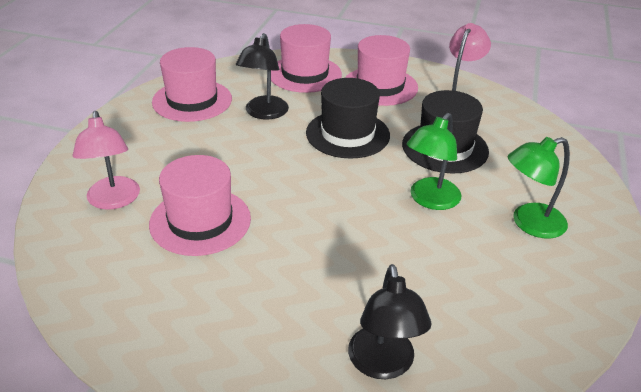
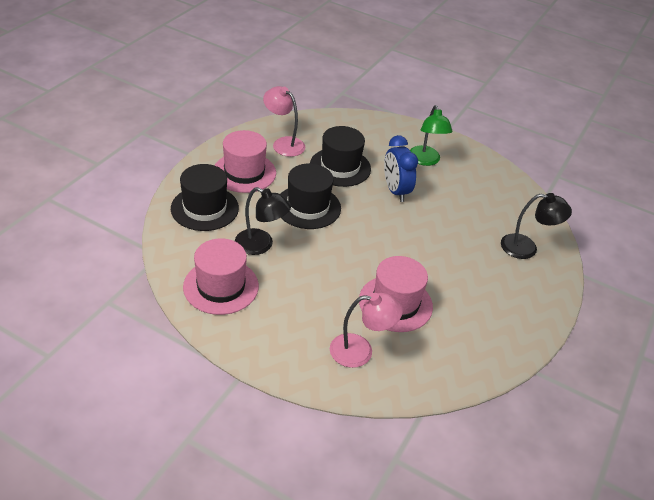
camera: 80 degrees left, 5 degrees up
pink hat [271,24,342,93] -> black hat [171,164,239,231]
green lamp [407,113,461,210] -> blue clock [384,135,418,202]

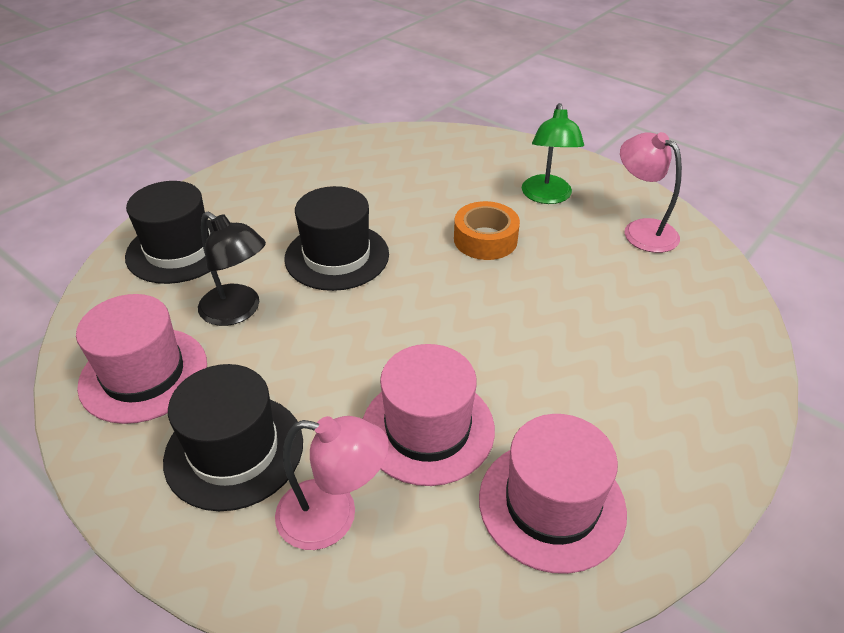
camera: 15 degrees right, 0 degrees up
pink hat [215,130,276,193] -> pink hat moved to [479,414,627,574]
pink lamp [263,86,305,157] -> pink lamp moved to [620,132,682,253]
black hat [310,126,371,187] -> black hat moved to [163,364,303,511]
blue clock [384,135,418,202] -> orange tape [454,201,520,260]
black lamp [501,193,572,259] -> none

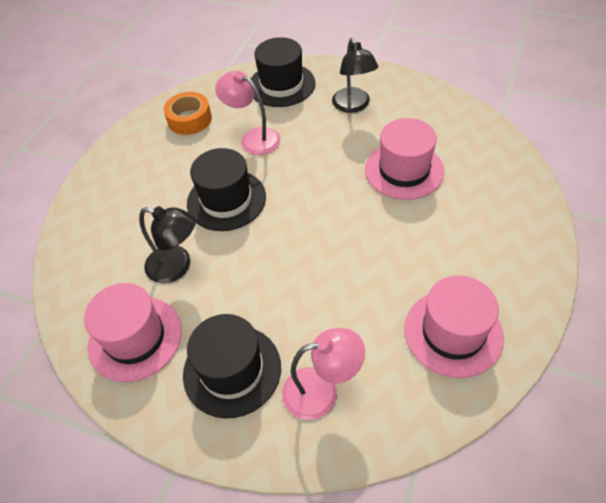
camera: 15 degrees left, 10 degrees up
black hat [125,181,213,284] -> black hat moved to [251,37,316,107]
pink hat [363,344,495,486] -> pink hat moved to [365,118,444,200]
orange tape [454,201,520,260] -> orange tape moved to [164,92,212,135]
green lamp [522,103,584,204] -> black lamp [332,38,378,113]
pink lamp [620,132,682,253] -> pink lamp moved to [215,71,280,155]

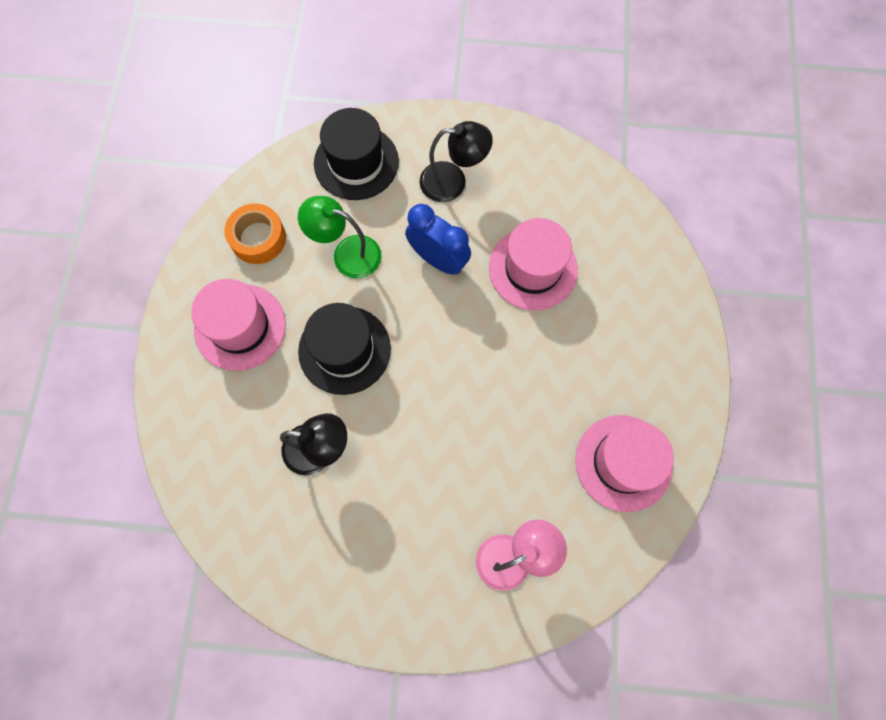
camera: 20 degrees left, 20 degrees up
pink hat [84,283,182,382] -> pink hat moved to [191,279,286,371]
black hat [183,314,281,419] -> none
pink lamp [215,71,280,155] -> green lamp [298,196,382,279]
black lamp [332,38,378,113] -> black lamp turned 60 degrees counterclockwise [420,121,493,202]
none -> blue clock [405,204,471,275]

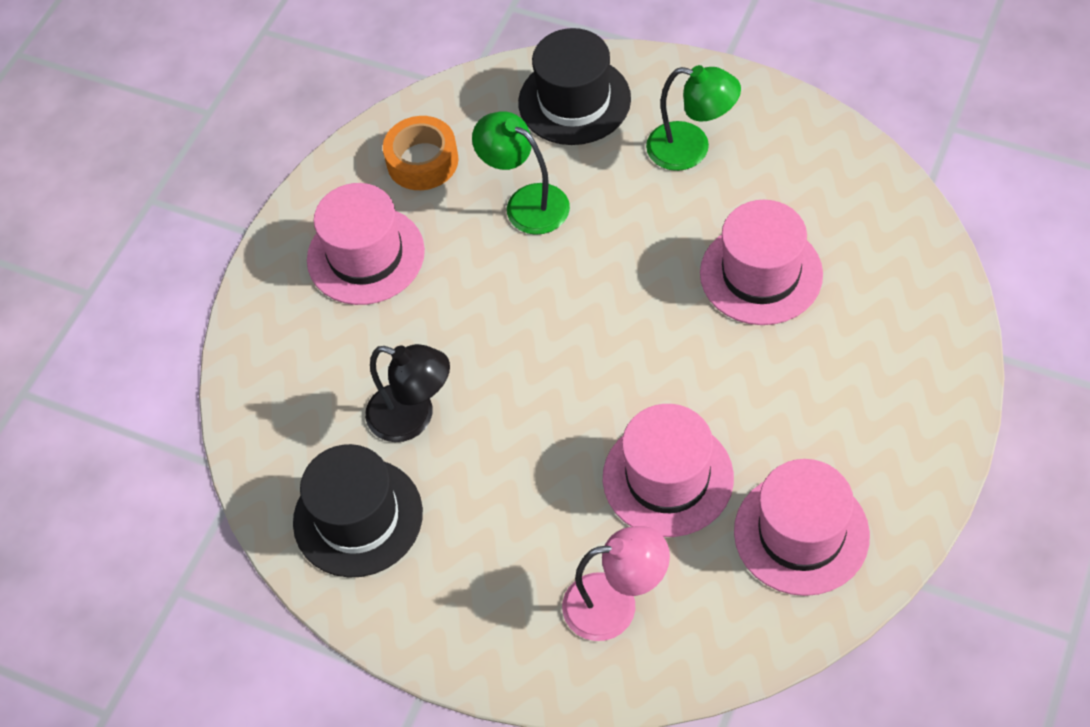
camera: 25 degrees right, 15 degrees down
black hat [298,303,391,395] -> black hat moved to [293,444,423,578]
blue clock [405,204,471,275] -> none
black lamp [420,121,493,202] -> green lamp [646,65,741,171]
none -> pink hat [603,404,734,537]

